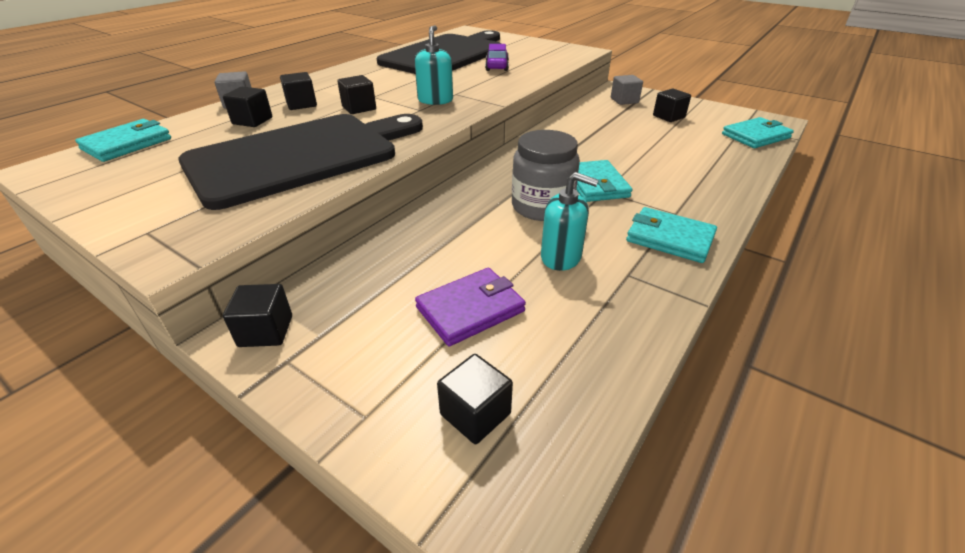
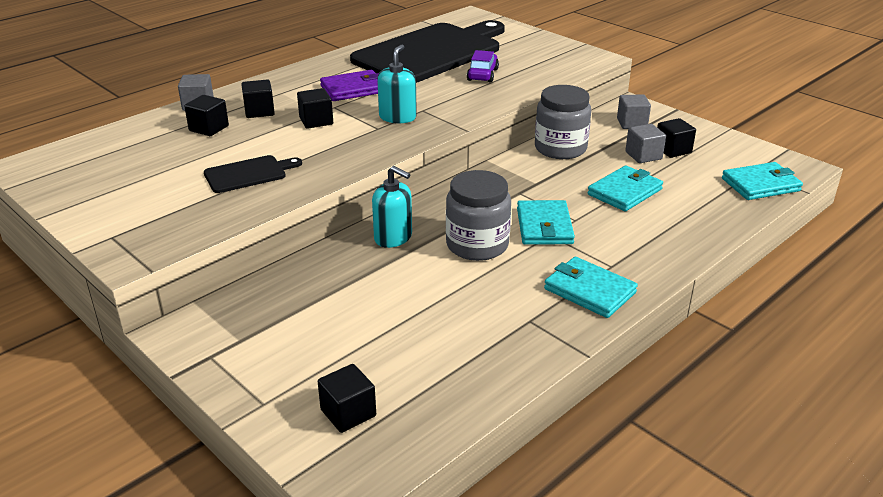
camera: 10 degrees right, 5 degrees down
turquoise wallet [75,119,171,162] -> turquoise wallet moved to [588,166,663,211]
black cutting board [178,114,423,210] -> black cutting board [204,155,302,193], size x0.42
black cube [223,284,292,347] -> none
purple wallet [415,268,526,346] -> purple wallet moved to [320,70,379,101]
turquoise soap dispenser [541,172,599,271] -> turquoise soap dispenser moved to [372,166,412,248]
none -> grey jar [535,85,591,159]
none -> grey cube [625,124,666,163]

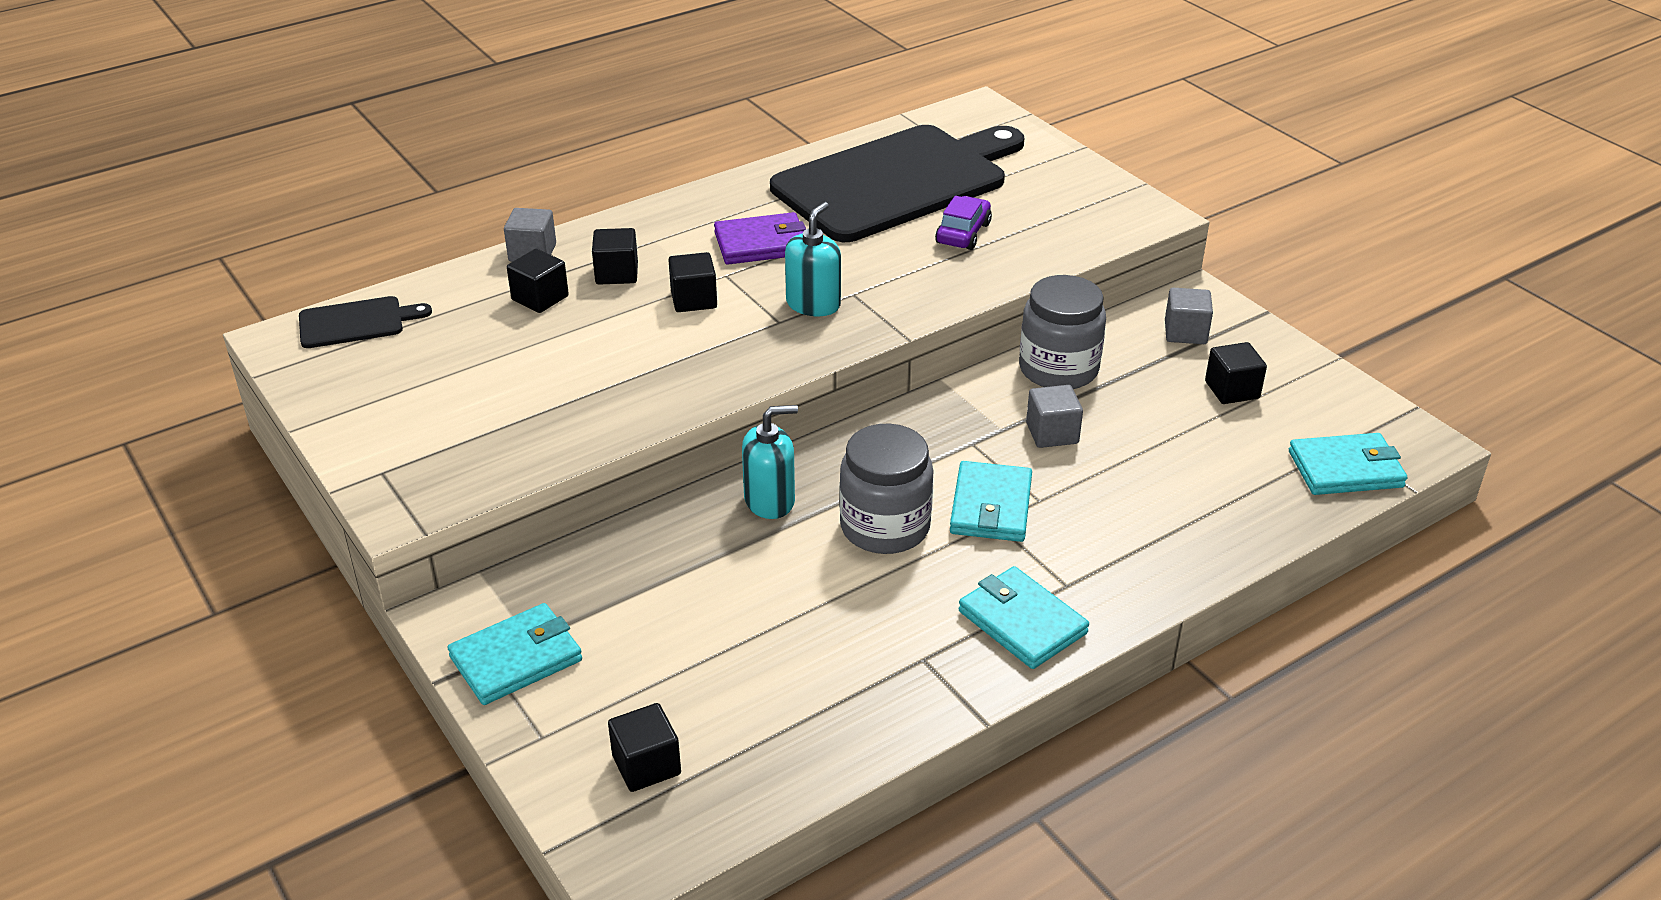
camera: 10 degrees right, 5 degrees up
black cutting board [204,155,302,193] -> black cutting board moved to [299,296,432,348]
turquoise soap dispenser [372,166,412,248] -> turquoise soap dispenser turned 60 degrees counterclockwise [742,405,798,519]
turquoise wallet [588,166,663,211] -> turquoise wallet moved to [448,603,582,705]
grey cube [625,124,666,163] -> grey cube moved to [1026,385,1083,448]

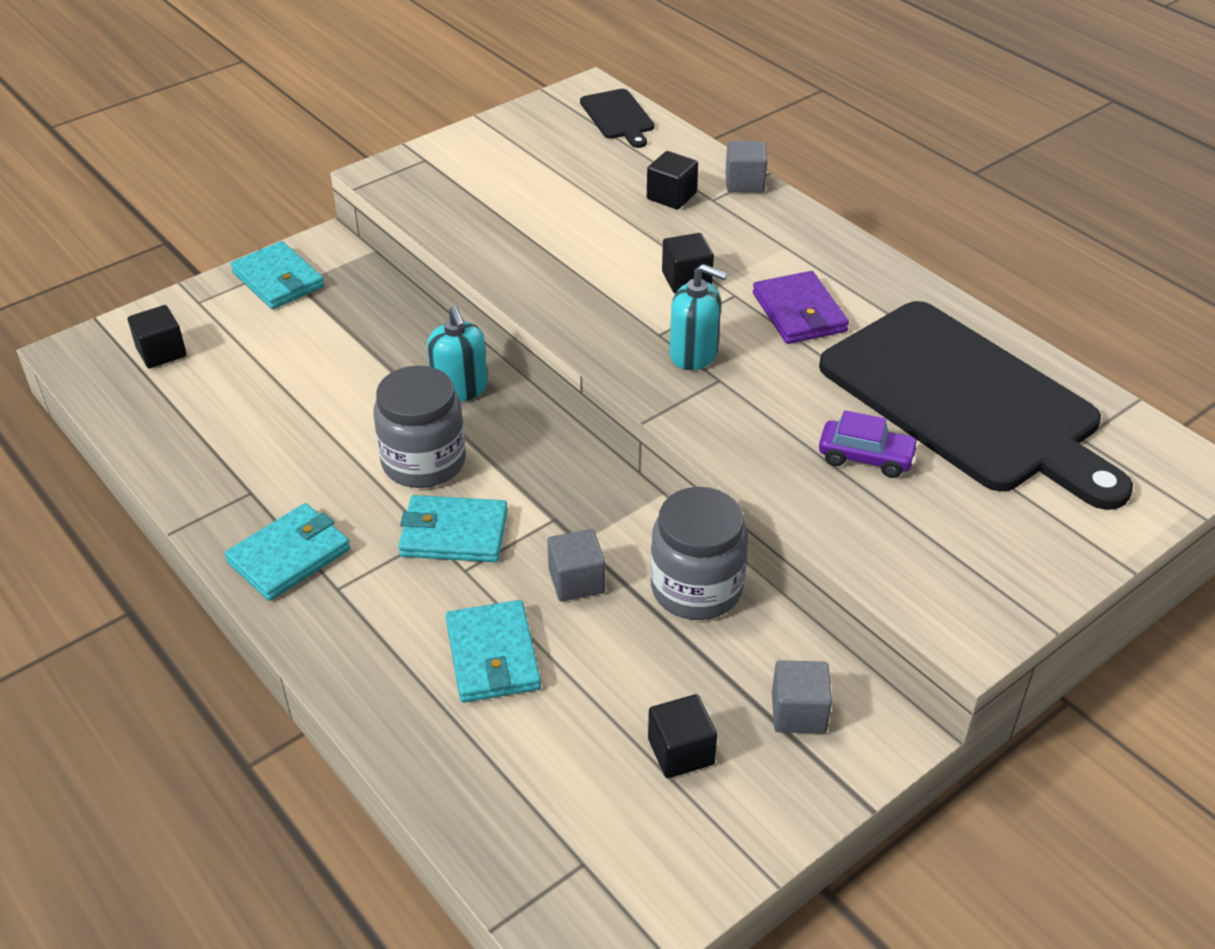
camera: 85 degrees right, 5 degrees up
black cube [592,228,638,285] -> none
turquoise wallet [1289,433,1407,495] -> turquoise wallet moved to [446,600,541,703]

